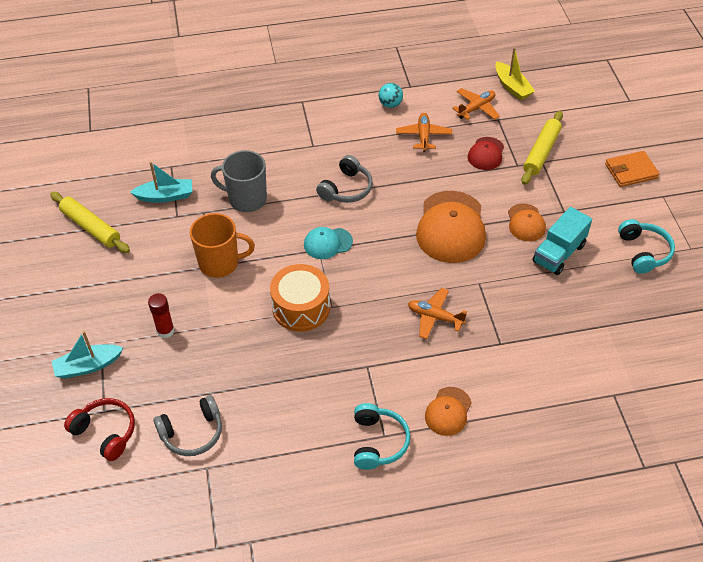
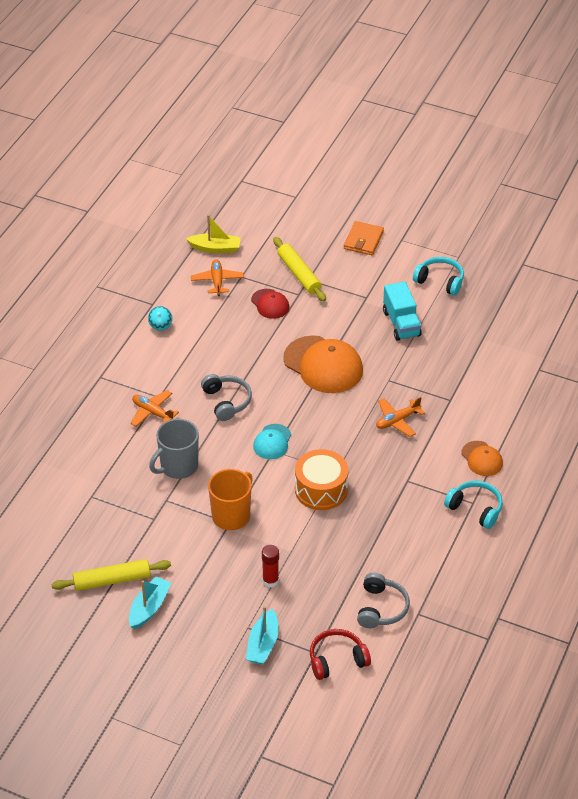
camera: 55 degrees left, 5 degrees down
turquoise boat [130,161,192,203] -> turquoise boat moved to [129,576,171,629]
orange plane [396,113,452,152] -> orange plane moved to [131,390,179,427]
orange cap [508,203,546,241] -> none

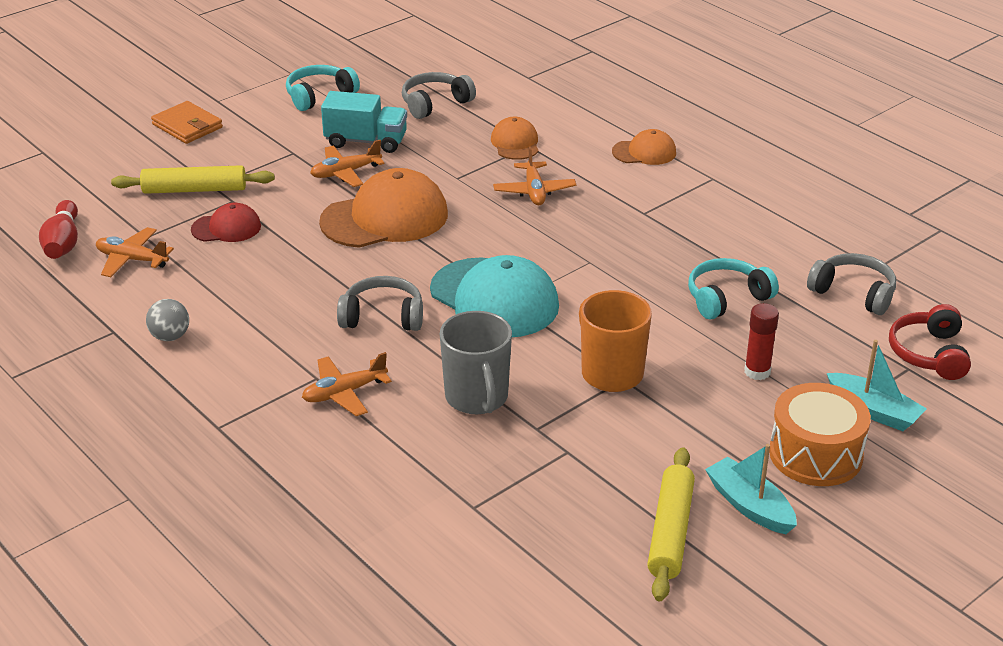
camera: 65 degrees left, 10 degrees down
turquoise ball [148,306,172,331] -> grey ball [146,299,189,341]
yellow boat [186,215,241,253] -> red bowling pin [39,200,78,259]
turquoise cap [253,424,291,459] -> turquoise cap [430,255,559,337], size x1.89
orange drum [295,449,348,510] -> orange drum moved to [769,383,871,486]
turquoise headphones [444,481,503,529] -> turquoise headphones moved to [688,258,779,320]
none -> orange plane [310,140,385,187]
none -> grey headphones [402,72,476,119]
none -> orange cap [491,117,539,160]

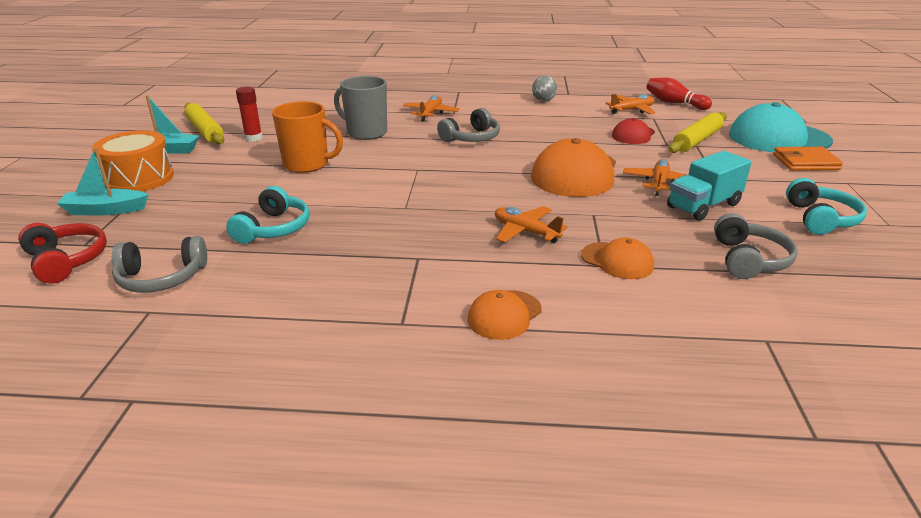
camera: 135 degrees right, 5 degrees down
turquoise cap [430,255,559,337] -> turquoise cap moved to [729,102,833,152]
red glue stick [744,303,779,380] -> red glue stick moved to [236,86,262,141]

